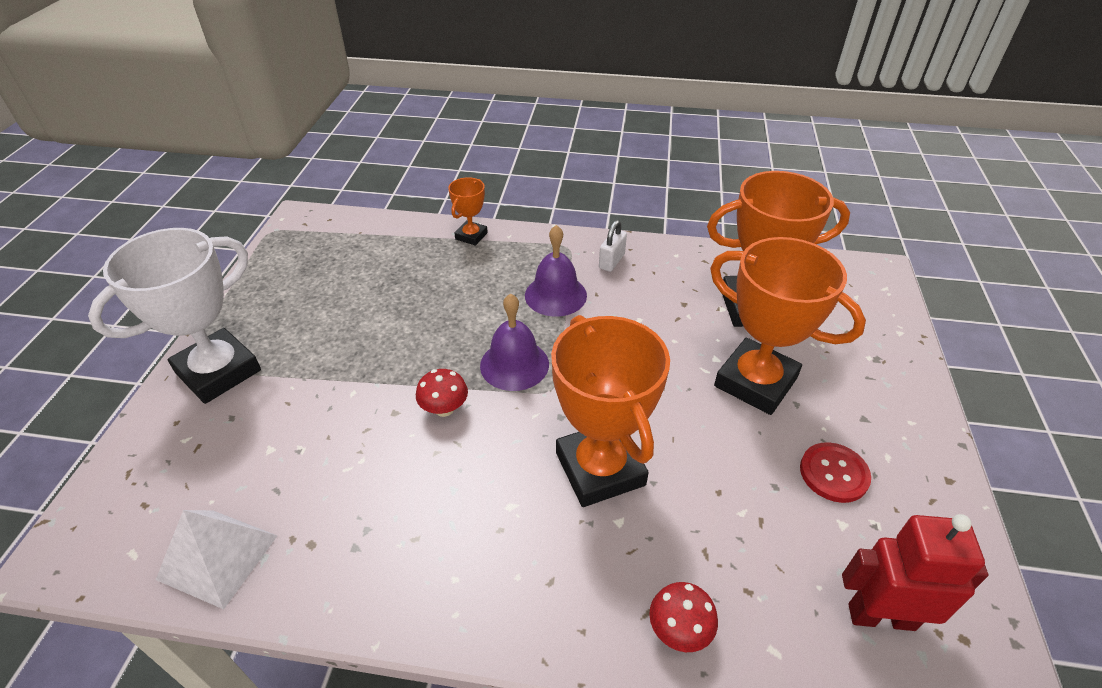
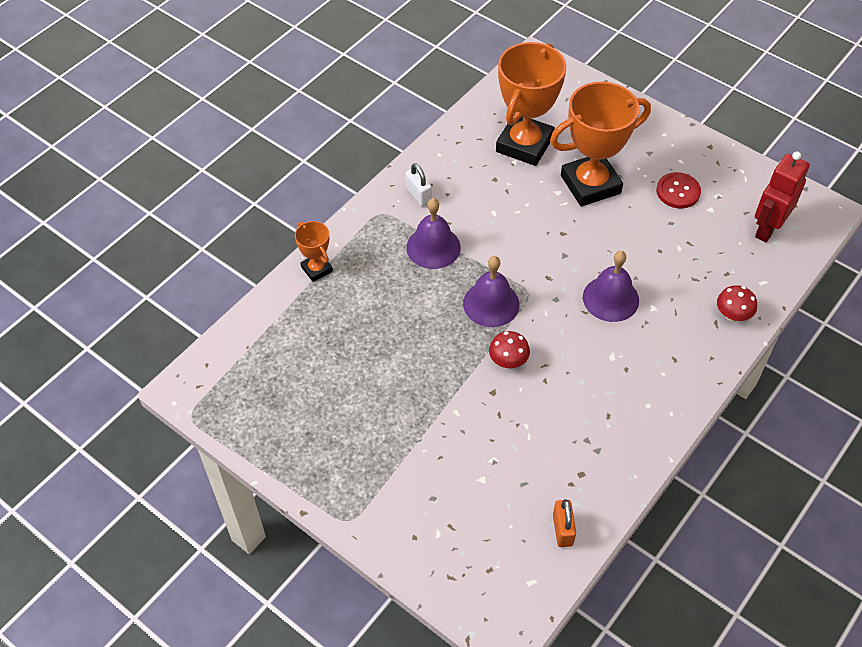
camera: 60 degrees left, 10 degrees up
white trophy [88,228,261,404] -> none
white pyramid [156,510,277,609] -> orange padlock [553,499,576,547]
orange trophy [551,315,670,507] -> purple bell [583,251,639,322]

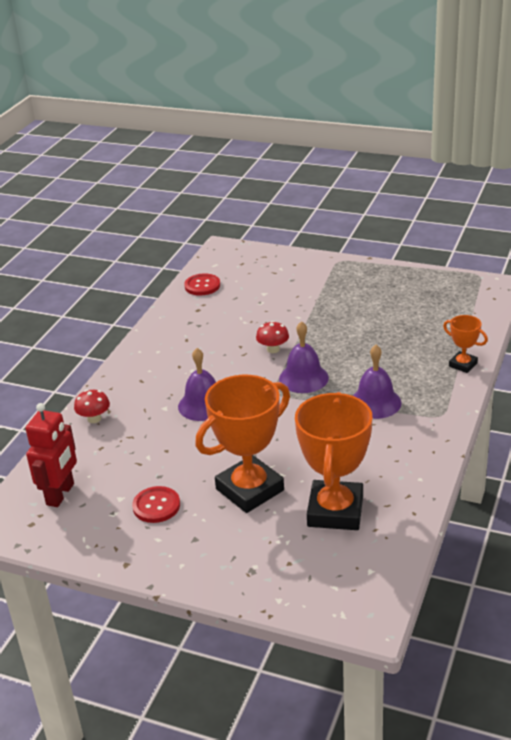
camera: 165 degrees right, 20 degrees down
white padlock [405,163,432,206] -> none
orange padlock [553,499,576,547] -> red button [184,273,220,296]

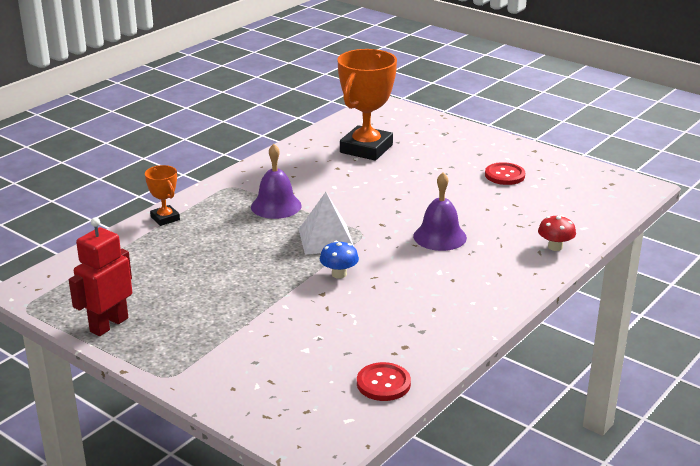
camera: 165 degrees left, 5 degrees down
red robot [26,403,77,507] -> red robot moved to [69,217,132,336]
orange trophy [195,375,290,513] -> none
red mushroom [256,321,289,353] -> blue mushroom [320,241,359,279]
purple bell [279,321,329,393] -> white pyramid [299,192,354,255]

